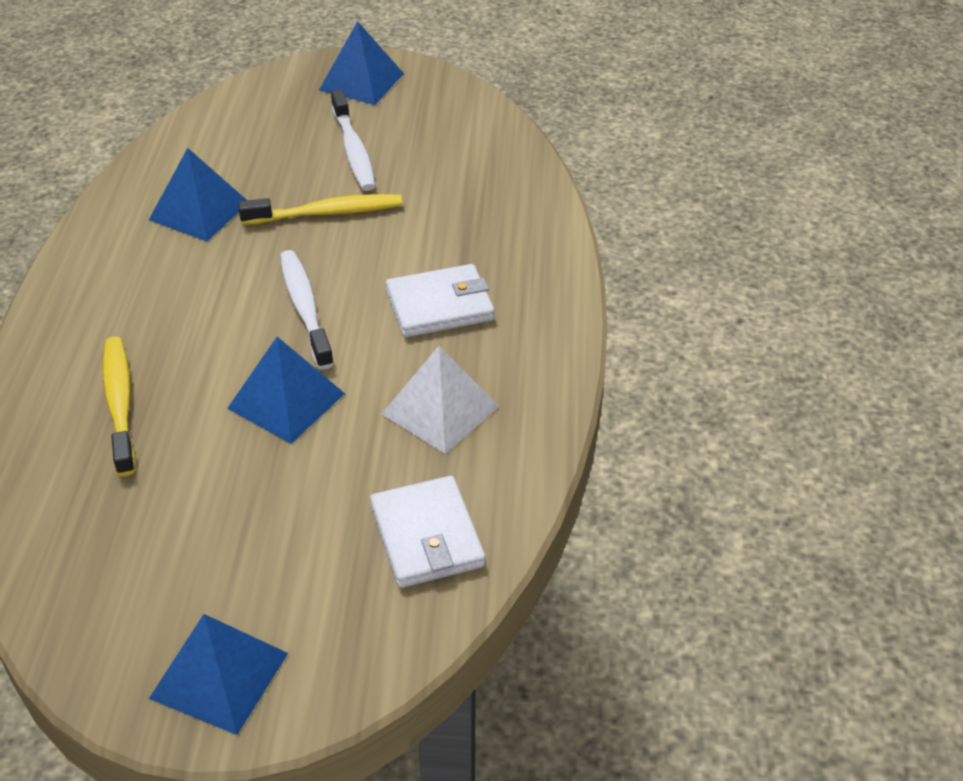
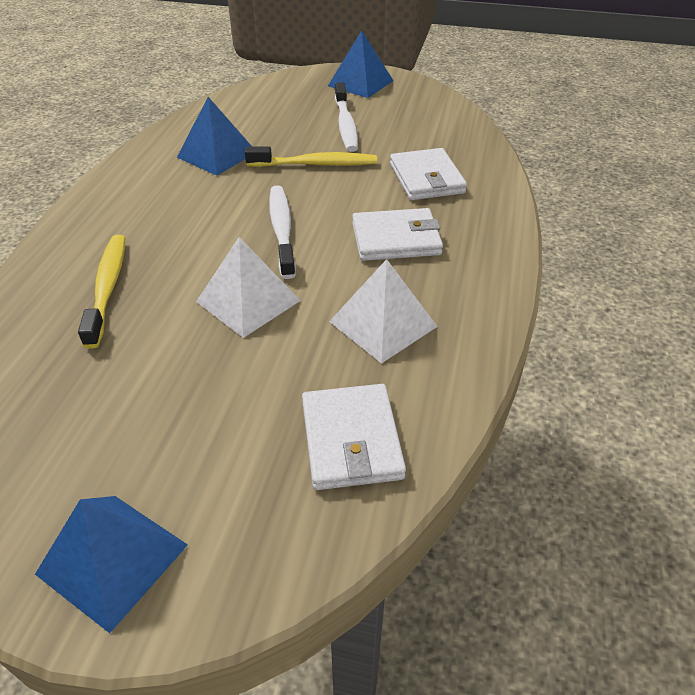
camera: 10 degrees right, 0 degrees up
blue pyramid [227,337,345,444] -> white pyramid [196,237,301,338]
none -> white wallet [390,148,467,200]

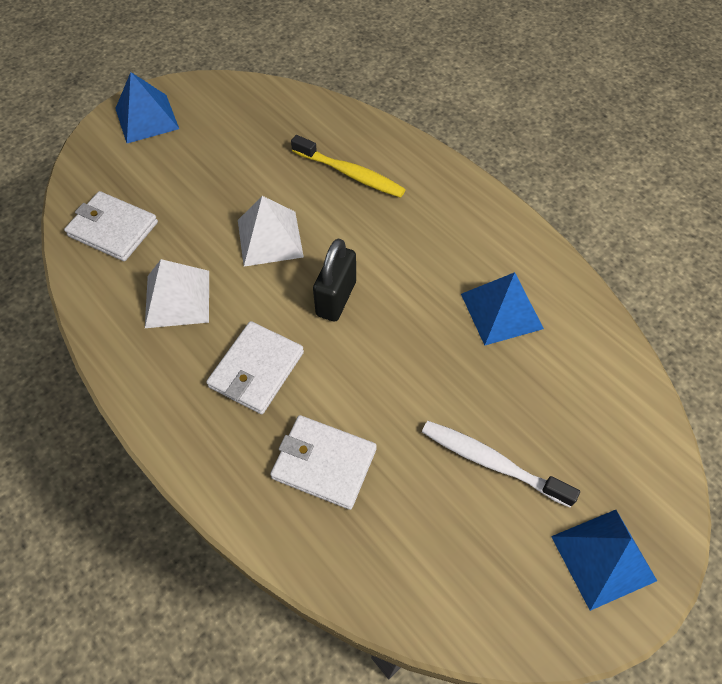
camera: 125 degrees right, 15 degrees up
yellow toothbrush [245,146,377,167] -> none
white toothbrush [269,185,296,279] -> black padlock [313,238,356,321]

